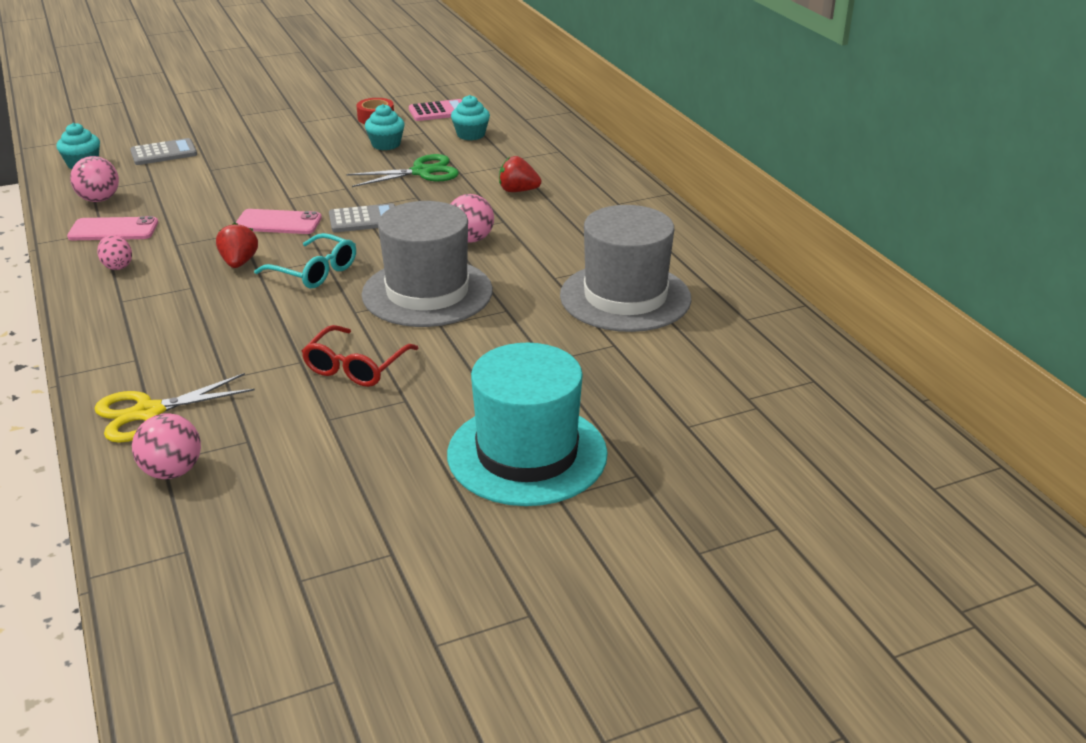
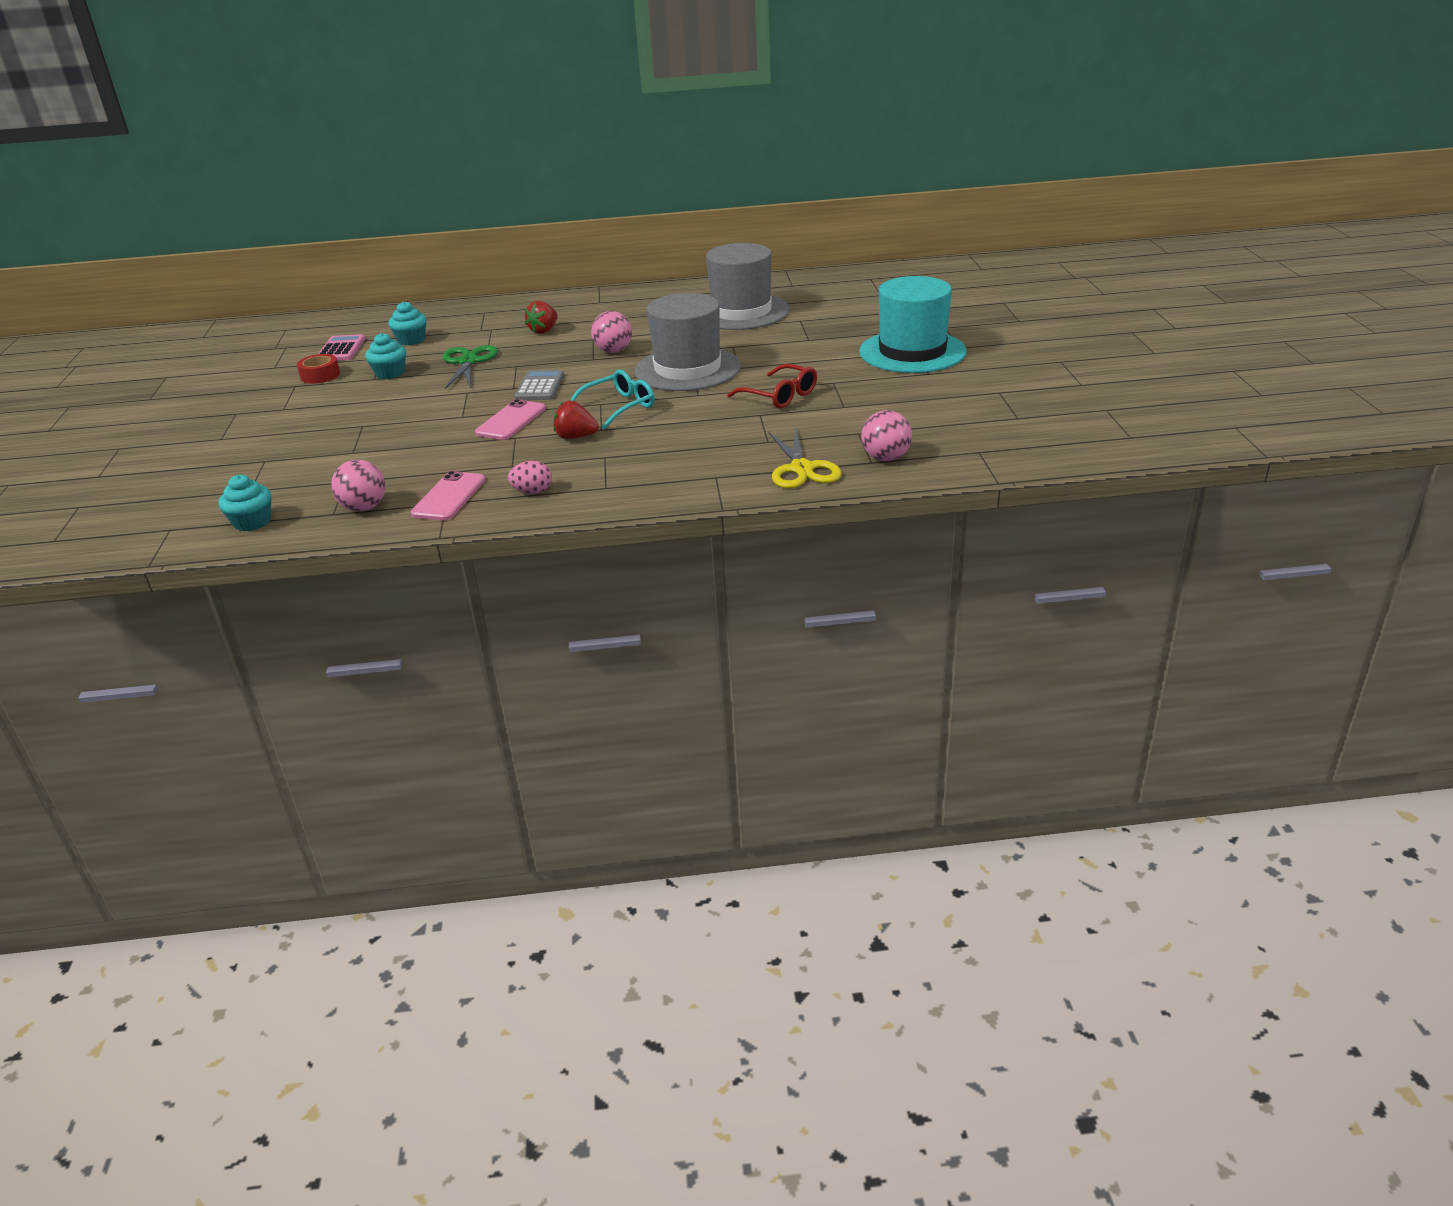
camera: 70 degrees left, 0 degrees up
grey calculator [130,138,197,165] -> none

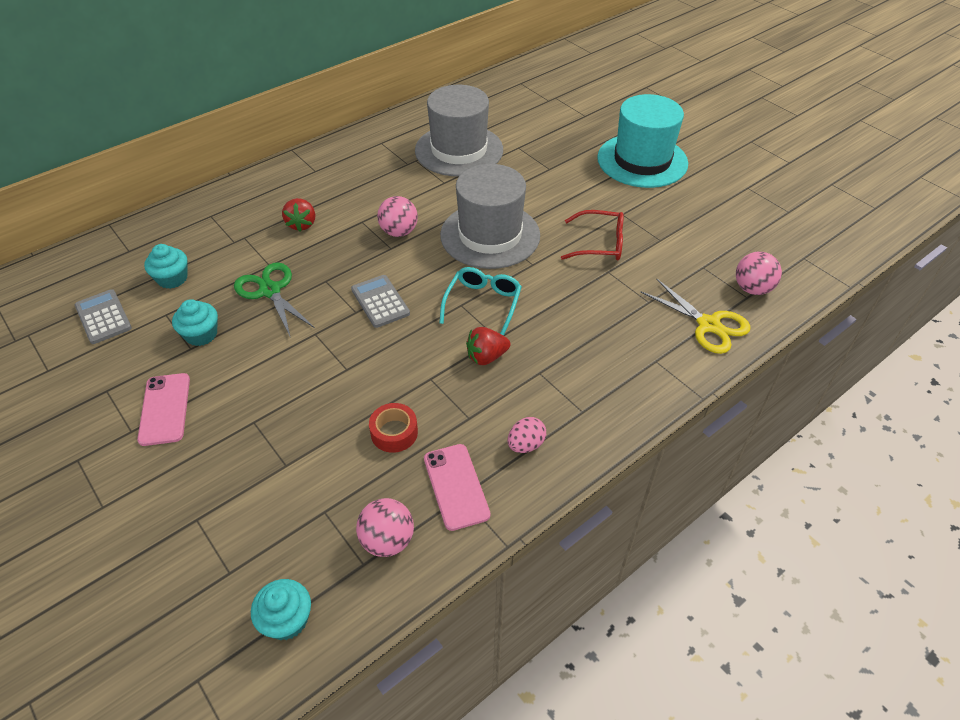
camera: 35 degrees left, 15 degrees up
red tape [297,354,340,384] -> red tape moved to [369,403,418,453]
pink calculator [318,334,365,361] -> grey calculator [75,289,132,344]
pink phone [475,399,546,440] -> pink phone moved to [137,373,190,446]

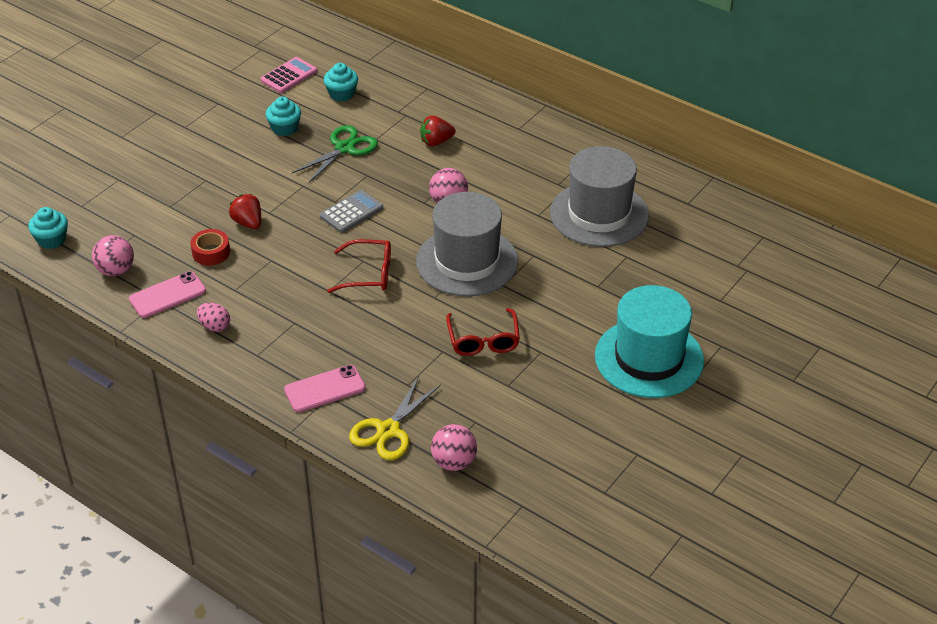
camera: 75 degrees right, 5 degrees down
grey calculator [75,289,132,344] -> pink calculator [260,57,317,93]
pink phone [137,373,190,446] -> pink phone moved to [284,365,366,412]
turquoise glasses [439,267,522,336] -> red glasses [327,239,391,293]
red strawberry [466,327,510,365] -> red strawberry moved to [229,194,261,229]

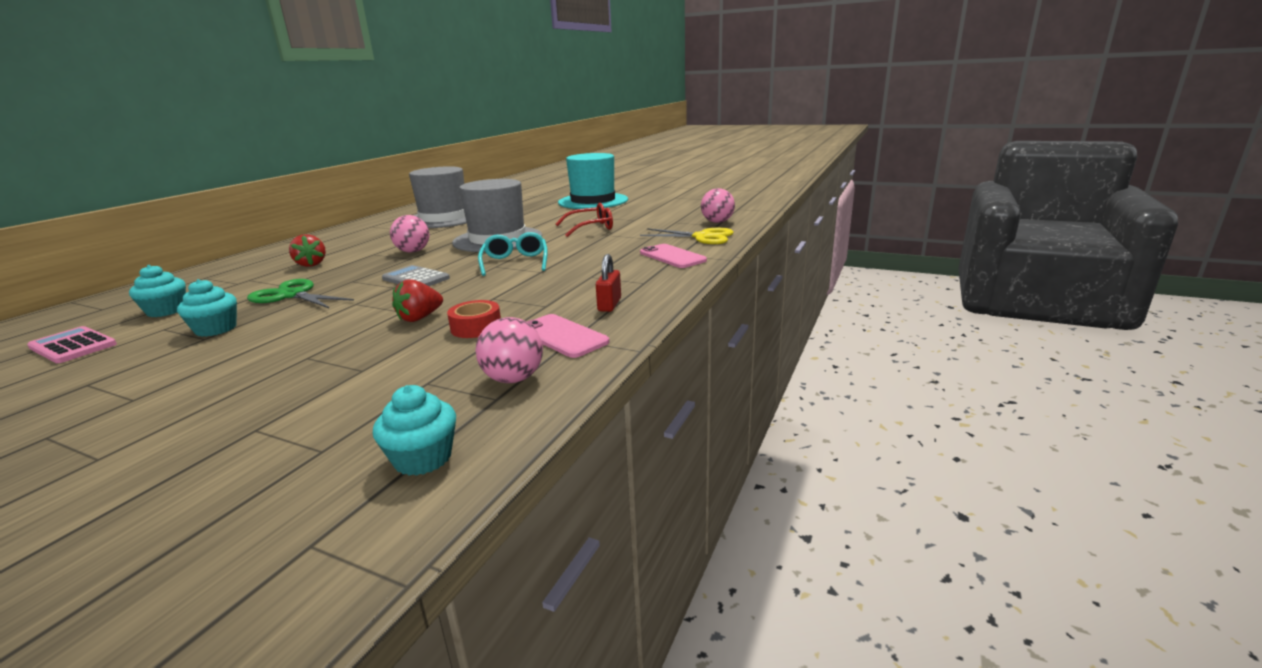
camera: 100 degrees left, 20 degrees down
pink egg [197,303,230,332] -> red padlock [596,254,621,312]
red glasses [327,239,391,293] -> turquoise glasses [478,232,548,276]

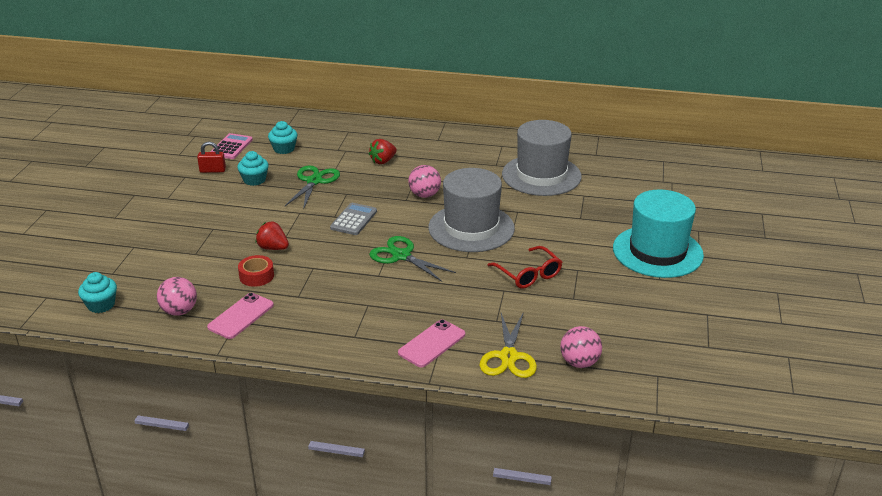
camera: 75 degrees right, 10 degrees up
turquoise glasses [478,232,548,276] -> green scissors [369,236,456,282]
red padlock [596,254,621,312] -> red padlock moved to [197,142,226,173]

